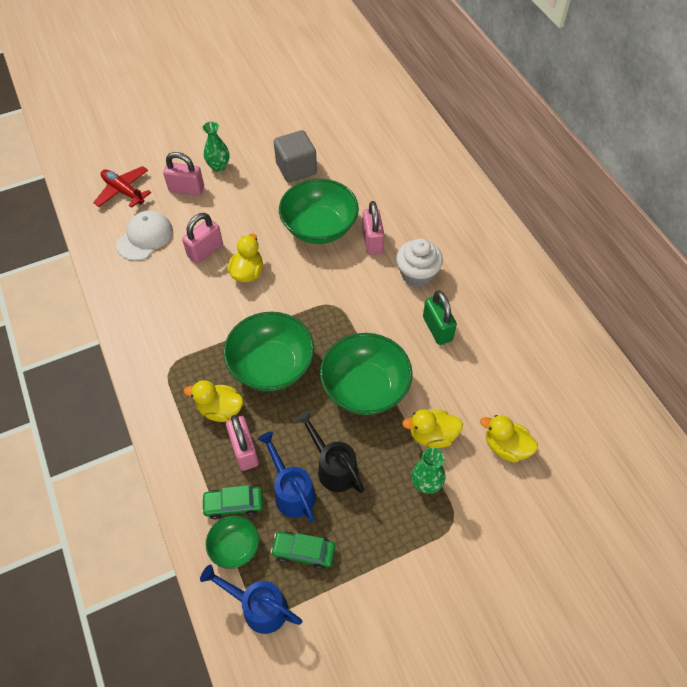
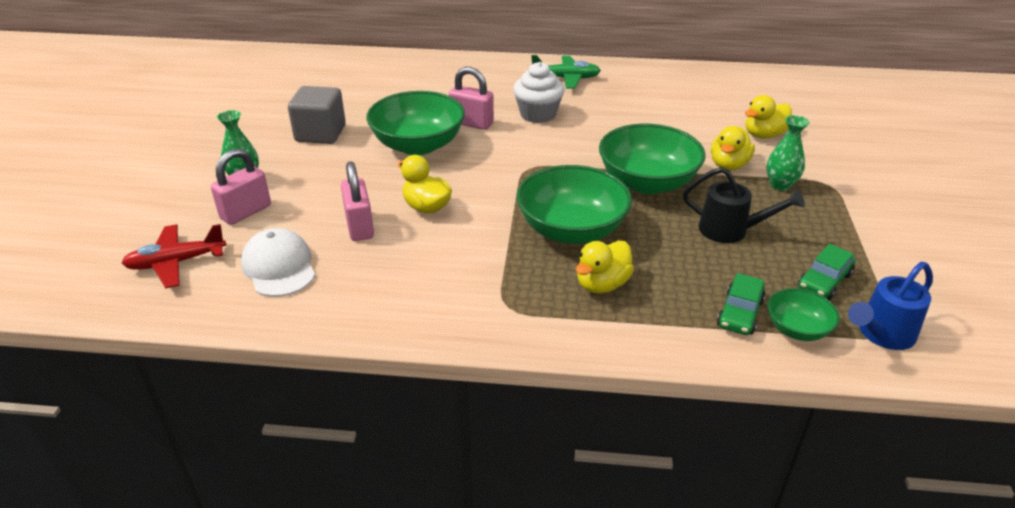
camera: 60 degrees left, 20 degrees down
pink padlock [226,415,259,471] -> none
blue watering can [258,431,316,522] -> none
black watering can [296,411,364,493] -> black watering can turned 150 degrees counterclockwise [683,167,805,243]
green padlock [423,290,457,345] -> none
none -> green plane [531,55,601,89]

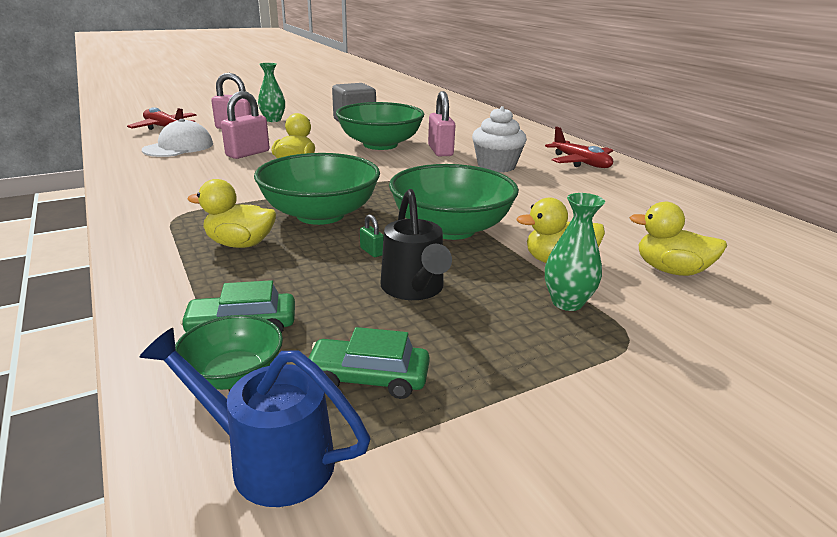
camera: 55 degrees right, 10 degrees down
green plane [531,55,601,89] -> red plane [545,126,613,168]
none -> green padlock [360,214,384,257]

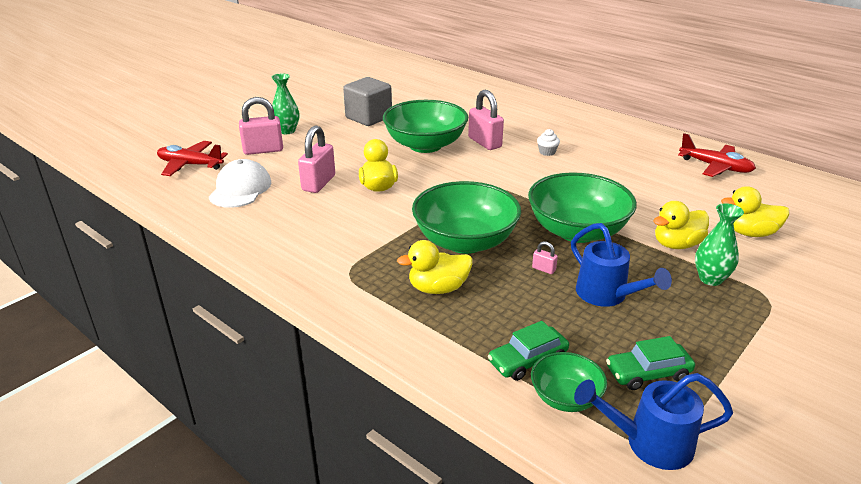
camera: 20 degrees left, 5 degrees up
green padlock [360,214,384,257] -> pink padlock [532,241,558,274]
black watering can [381,189,452,300] -> blue watering can [571,223,672,307]
white cupcake [472,106,527,172] -> white cupcake [537,129,560,156], size x0.47
red plane [545,126,613,168] -> red plane moved to [678,133,756,177]

